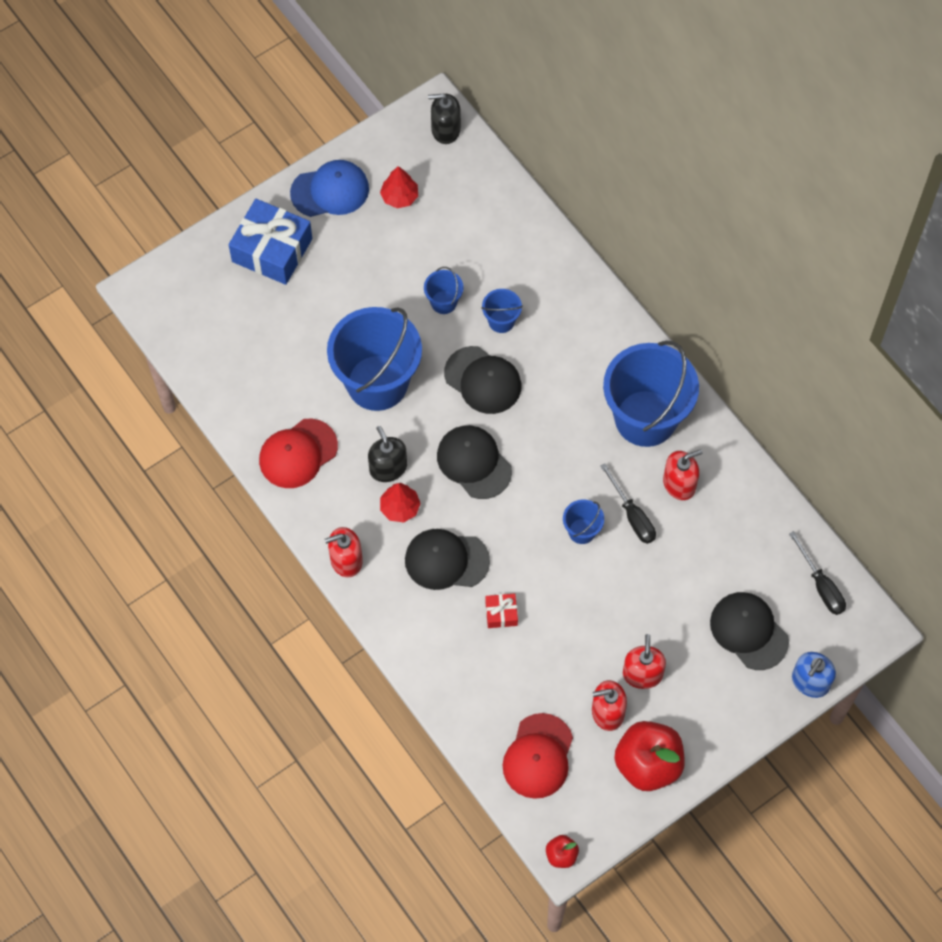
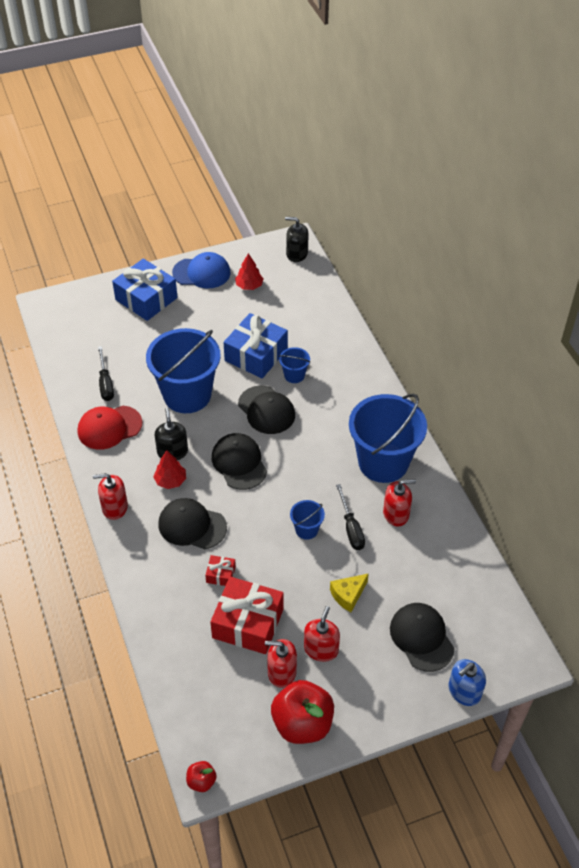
camera: 15 degrees right, 15 degrees down
blue bucket [424,267,464,314] -> blue gift [223,313,288,378]
red cap [503,713,573,799] -> none
black screwdriver [789,531,846,615] -> black screwdriver moved to [98,346,114,401]
none -> red gift [210,577,284,654]
none -> yellow cheese [330,573,369,612]

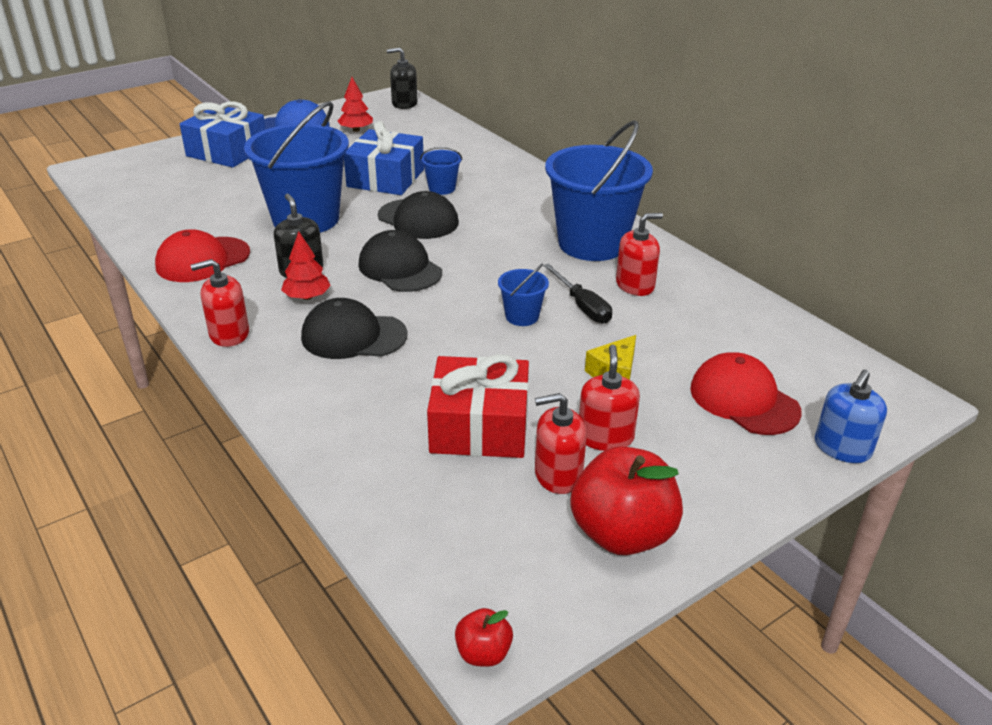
camera: 15 degrees left, 15 degrees down
black screwdriver [98,346,114,401] -> none
red gift [205,555,236,586] -> none
black cap [390,603,455,672] -> red cap [690,352,802,435]

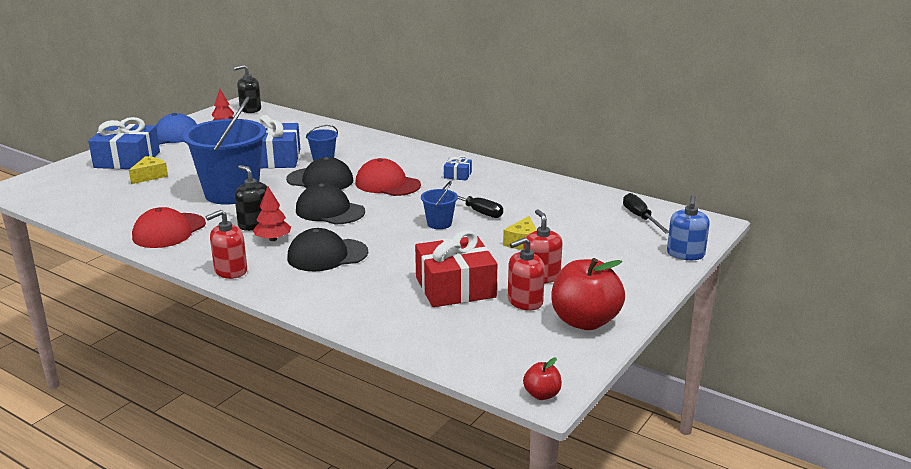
camera: 20 degrees left, 10 degrees down
blue bucket [545,120,653,261] -> blue gift [444,156,472,181]
red soap dispenser [616,213,663,296] -> none
red cap [690,352,802,435] -> red cap moved to [355,158,421,196]
none -> yellow cheese [129,156,168,184]
none -> black screwdriver [623,193,669,233]

